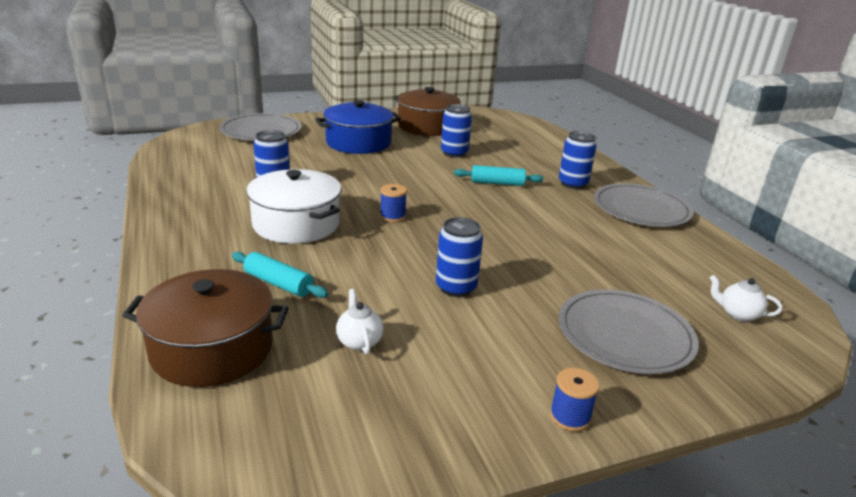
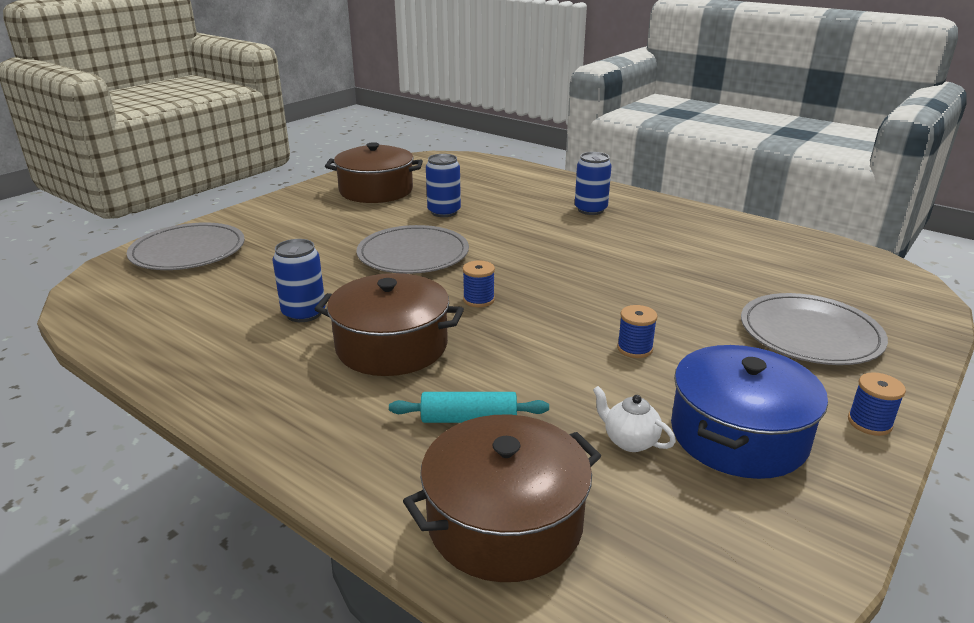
camera: 30 degrees left, 0 degrees up
white pot [246,169,341,244] -> brown pot [315,273,464,376]
blue pot [315,100,401,154] -> blue pot moved to [671,345,828,479]
blue can [436,217,483,297] -> blue spool [617,305,658,358]
turquoise rolling pin [454,165,543,186] -> none
grey plate [594,183,693,227] -> grey plate moved to [357,225,469,274]
white teapot [710,275,782,322] -> none

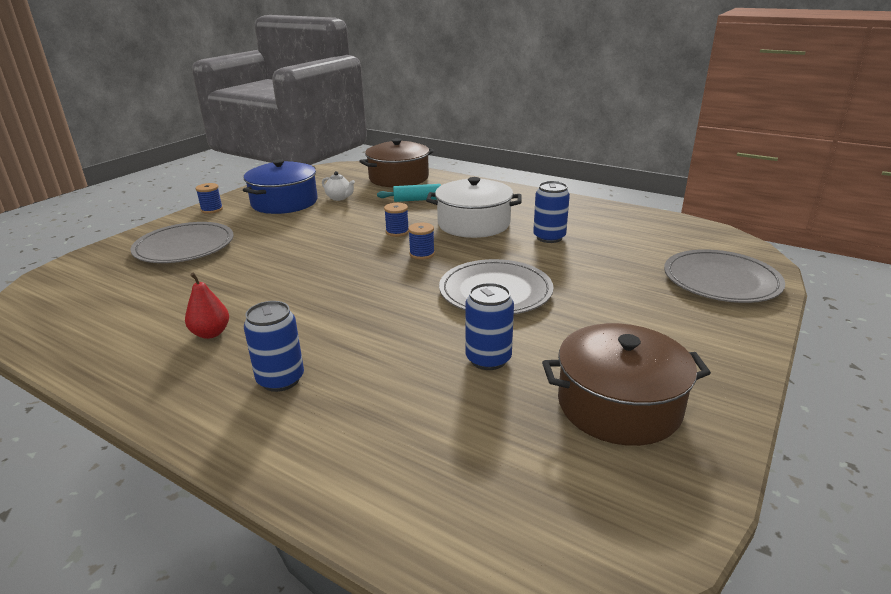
camera: 175 degrees right, 0 degrees up
brown pot [315,273,464,376] -> white pot [426,177,522,238]
blue spool [617,305,658,358] -> blue spool moved to [384,203,409,237]
none -> red pear [185,273,229,339]

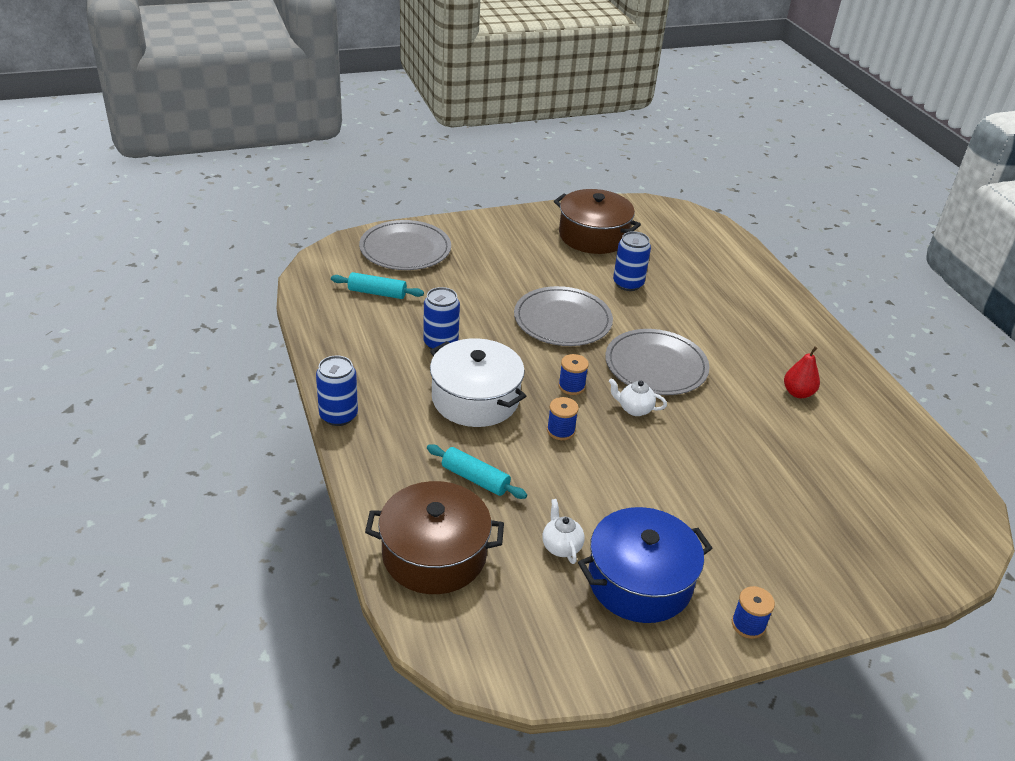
camera: 145 degrees left, 10 degrees up
grey plate [131,222,234,263] -> grey plate moved to [605,329,710,395]
blue can [244,301,304,392] -> blue can moved to [316,356,358,426]
none -> turquoise rolling pin [331,272,424,299]
none -> white teapot [609,378,667,416]

